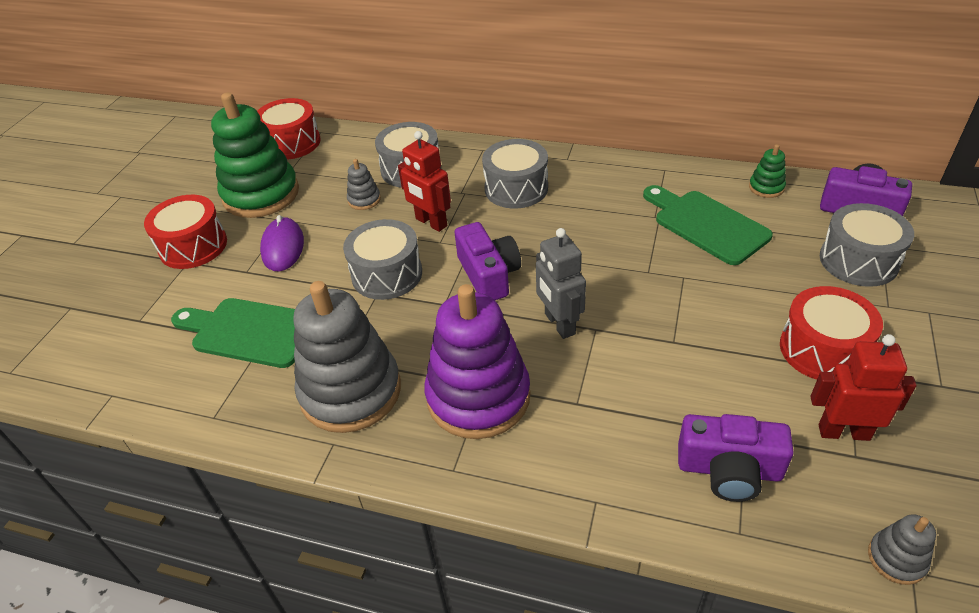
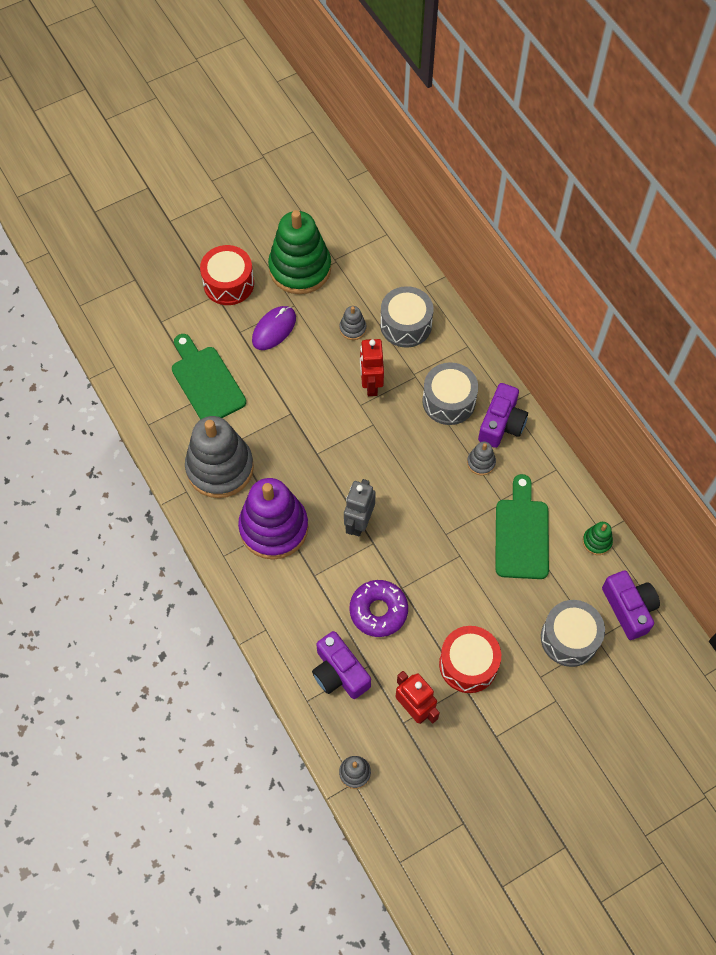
camera: 40 degrees right, 20 degrees up
red drum [257,98,320,160] -> none
grey drum [343,219,422,300] -> none
purple camera [455,222,521,300] -> purple camera moved to [478,383,528,448]
none -> purple donut [349,580,408,637]
none -> grey stacking toy [467,442,496,475]

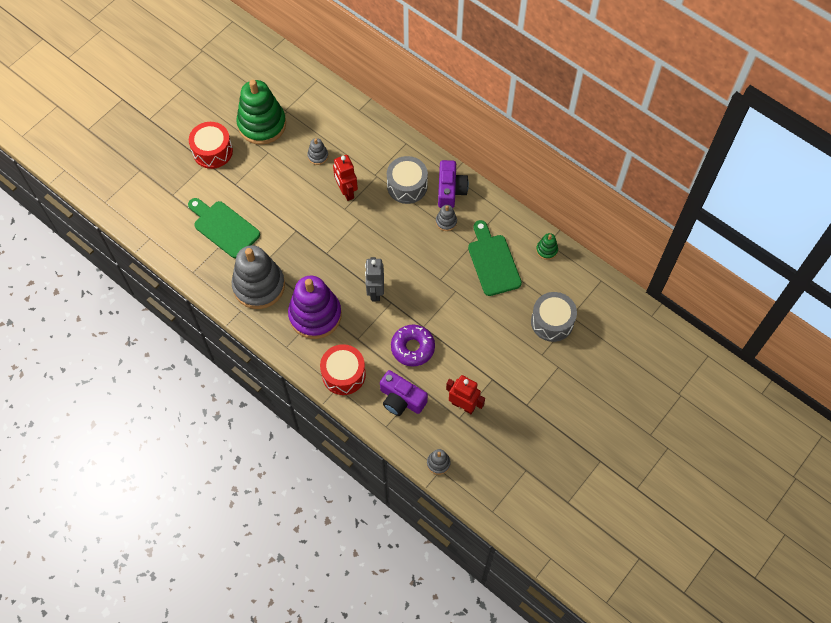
camera: 20 degrees left, 0 degrees up
purple mouse [252,306,296,350] -> none
grey drum [380,286,434,348] -> none
red drum [439,626,501,693] -> red drum moved to [320,344,366,395]
purple camera [602,570,660,640] -> none

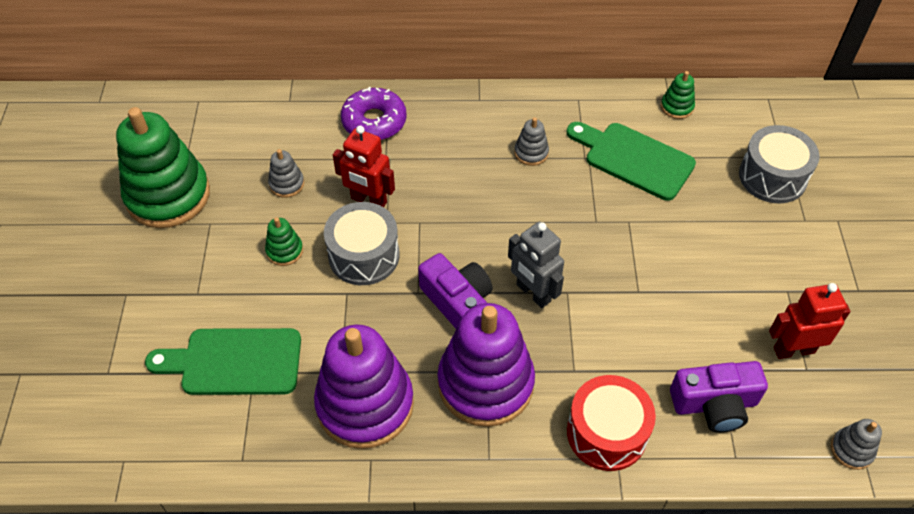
camera: 40 degrees left, 10 degrees down
red drum [189,122,233,169] -> none
grey stacking toy [232,245,285,309] -> purple stacking toy [314,324,414,449]
grey drum [387,156,428,204] -> grey drum moved to [324,202,400,285]
purple donut [391,325,435,366] -> purple donut moved to [341,87,407,140]
purple camera [438,160,469,208] -> purple camera moved to [418,253,493,328]
none -> green stacking toy [265,217,303,266]

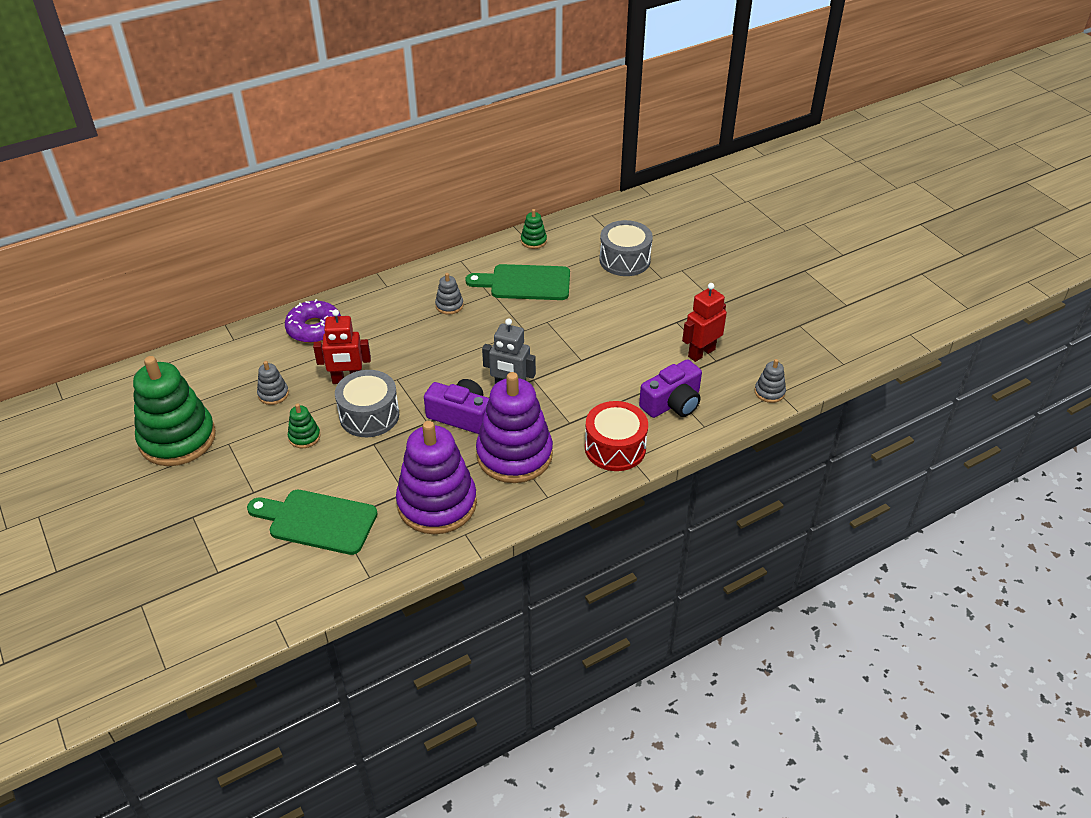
camera: 30 degrees left, 10 degrees down
green cutting board [145,328,301,395] -> green cutting board turned 45 degrees clockwise [247,490,378,555]

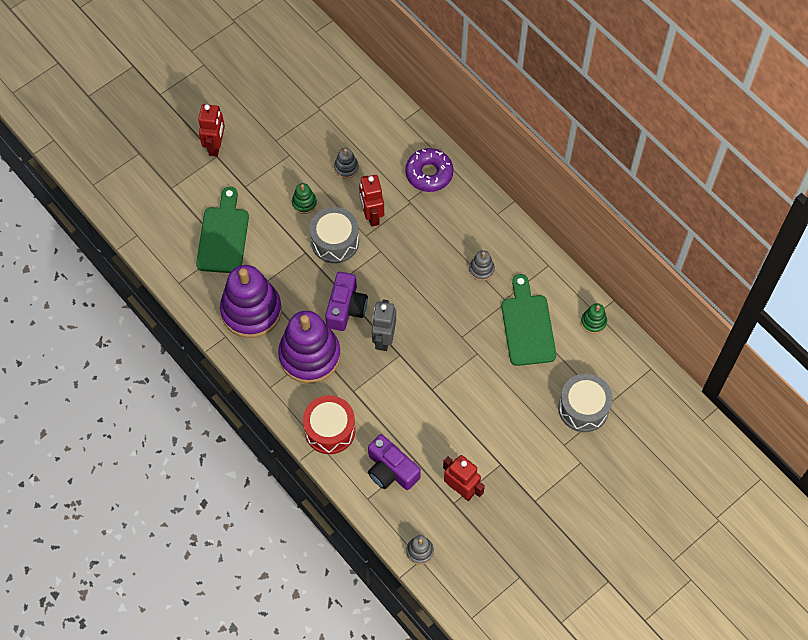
camera: 80 degrees right, 20 degrees up
green stacking toy [133,356,216,466] -> none
none -> red robot [198,104,225,157]

